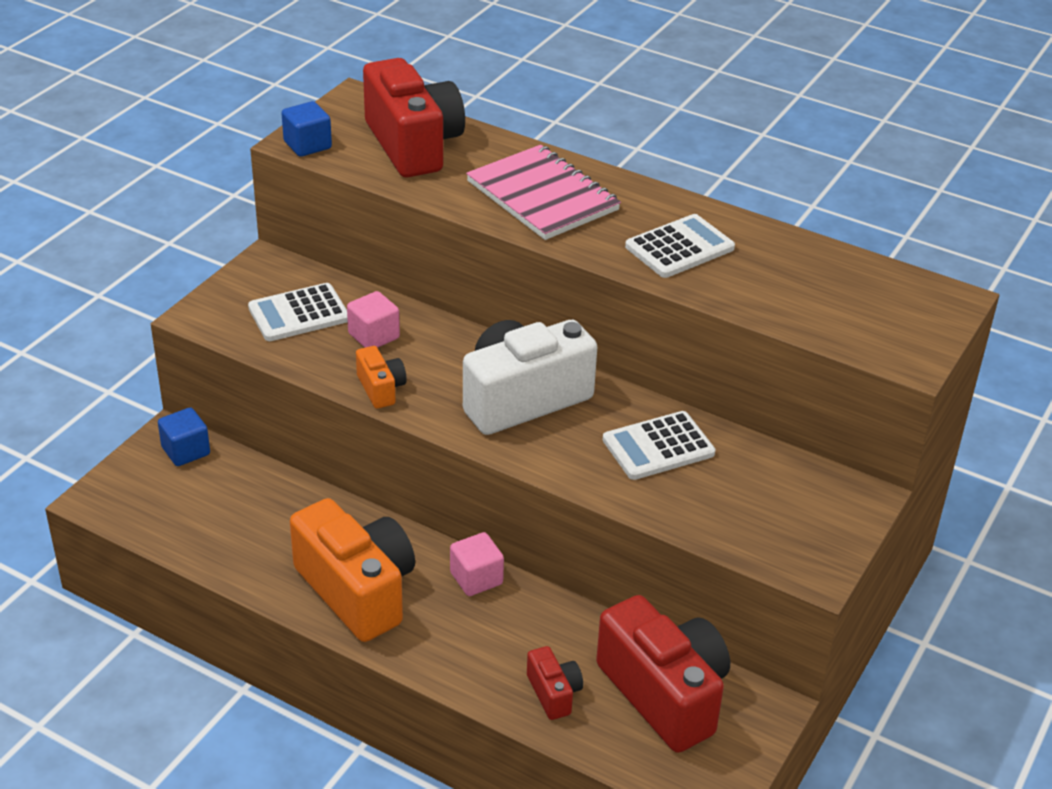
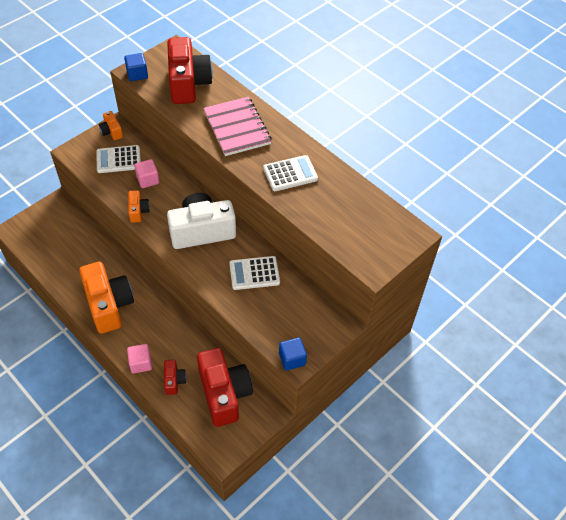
camera: 15 degrees right, 15 degrees up
blue cube [158,407,210,466] -> blue cube moved to [279,337,307,371]
pink cube [450,532,504,596] -> pink cube moved to [127,344,152,374]
none -> orange camera [99,111,123,140]

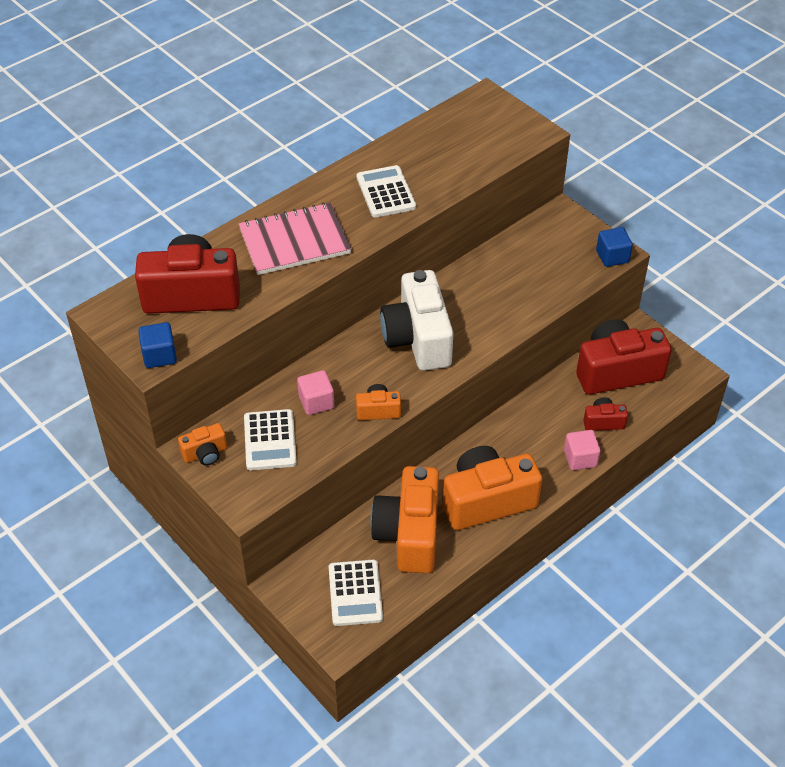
camera: 85 degrees left, 5 degrees down
white calculator [229,256,280,290] -> white calculator moved to [329,560,383,626]
none -> orange camera [370,466,439,573]

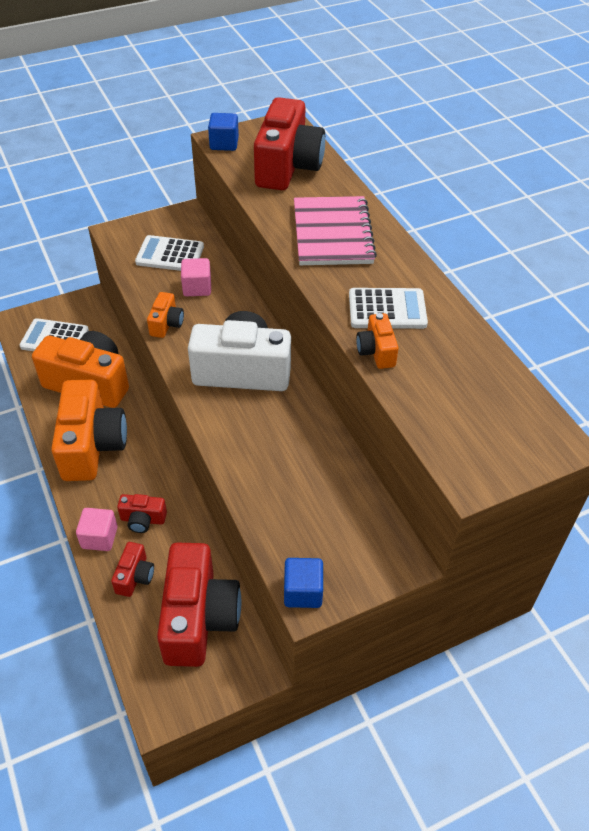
camera: 105 degrees right, 0 degrees up
orange camera [178,423,227,466] -> orange camera moved to [356,313,399,369]
none -> red camera [117,494,167,533]

